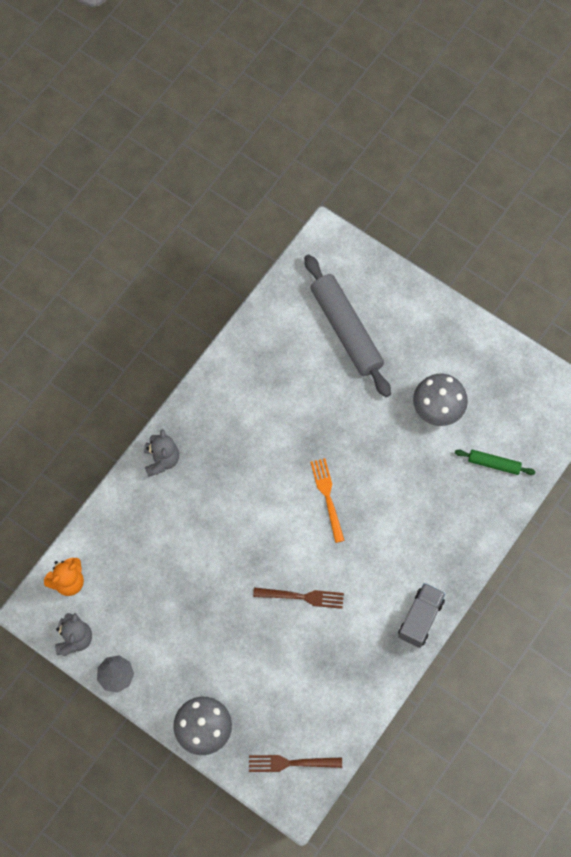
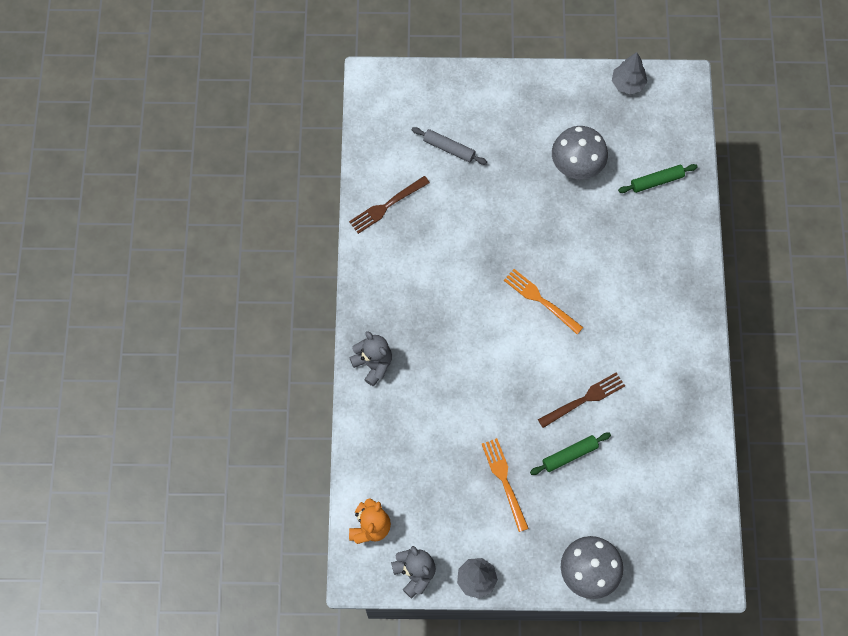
camera: 35 degrees left, 0 degrees up
brown fork [249,755,342,772] -> brown fork moved to [349,176,430,234]
grey rolling pin [304,255,391,397] -> grey rolling pin [412,127,487,165], size x0.47
grey truck [398,583,446,648] -> none
none -> orange fork [482,438,529,532]
none -> green rolling pin [530,433,611,475]
none -> grey tree [612,52,647,94]

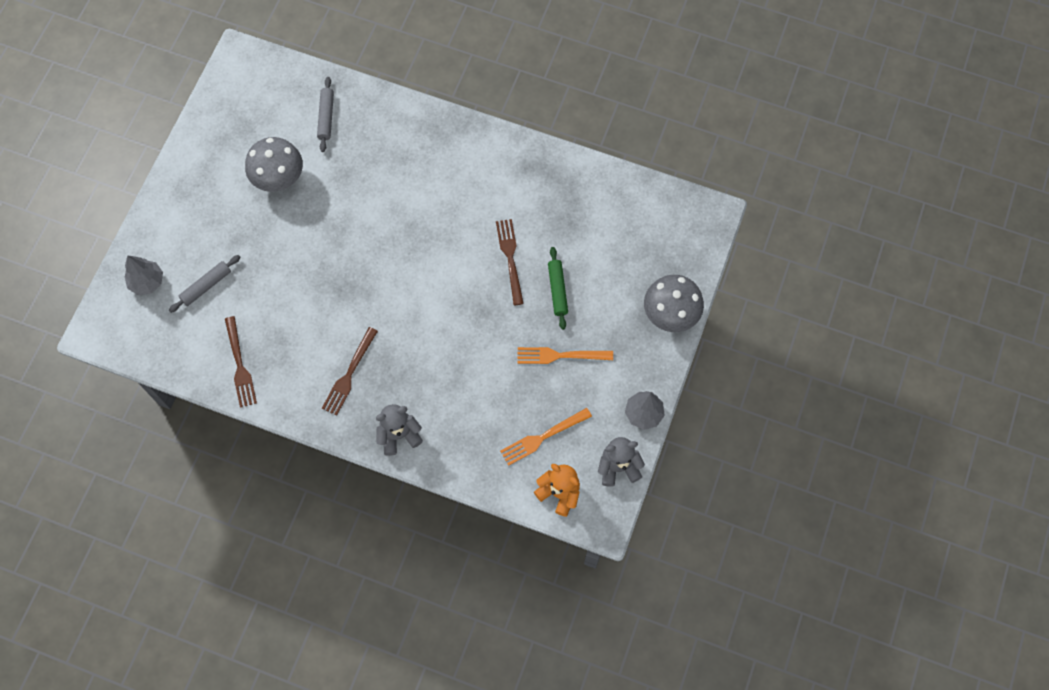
camera: 70 degrees left, 0 degrees up
orange fork [504,269,583,334] -> orange fork moved to [500,408,592,466]
grey tree [612,52,647,94] -> grey tree moved to [125,255,163,295]
green rolling pin [618,164,698,193] -> grey rolling pin [317,77,334,152]
none -> brown fork [322,327,378,416]

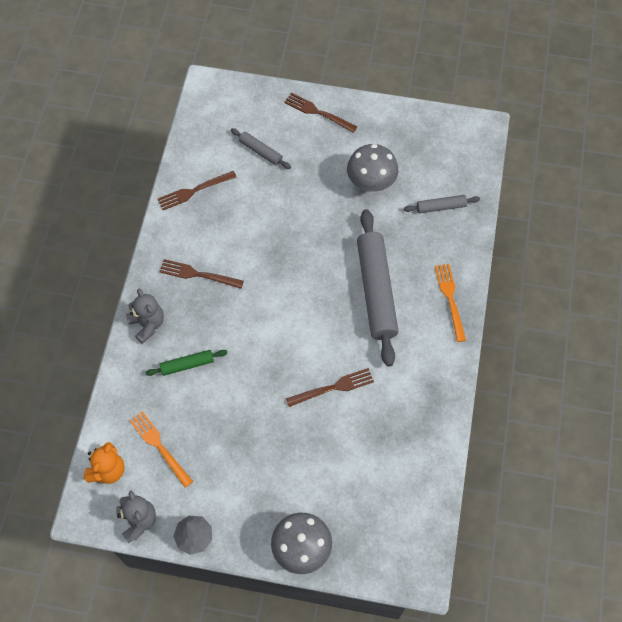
camera: 80 degrees right, 5 degrees down
grey tree [125,255,163,295] -> none
orange fork [518,347,613,364] -> orange fork moved to [435,264,466,342]
green rolling pin [548,247,568,330] -> green rolling pin moved to [146,350,227,376]
none -> brown fork [284,93,357,133]
none -> grey rolling pin [357,209,399,367]

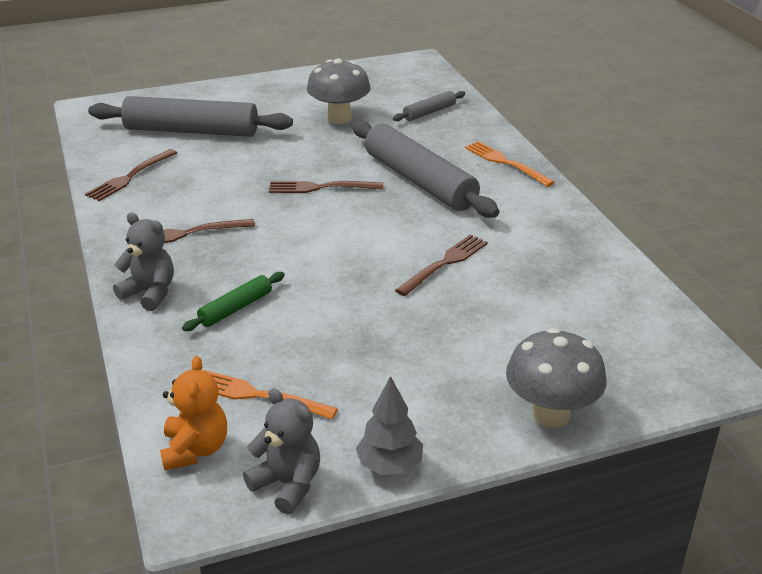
camera: 30 degrees left, 30 degrees down
grey rolling pin [231,128,291,169] -> grey rolling pin [88,96,293,137], size x2.13
brown fork [284,93,357,133] -> brown fork moved to [269,181,384,193]

